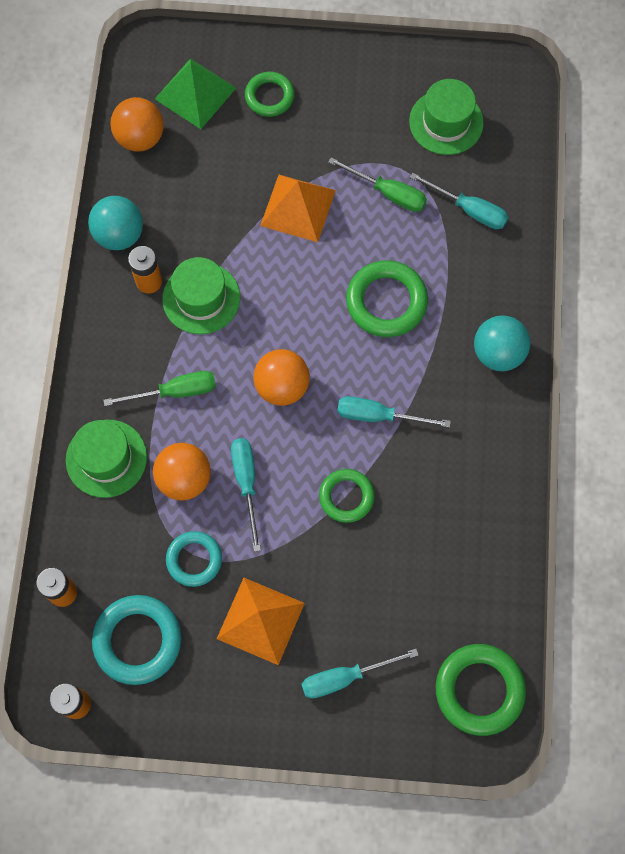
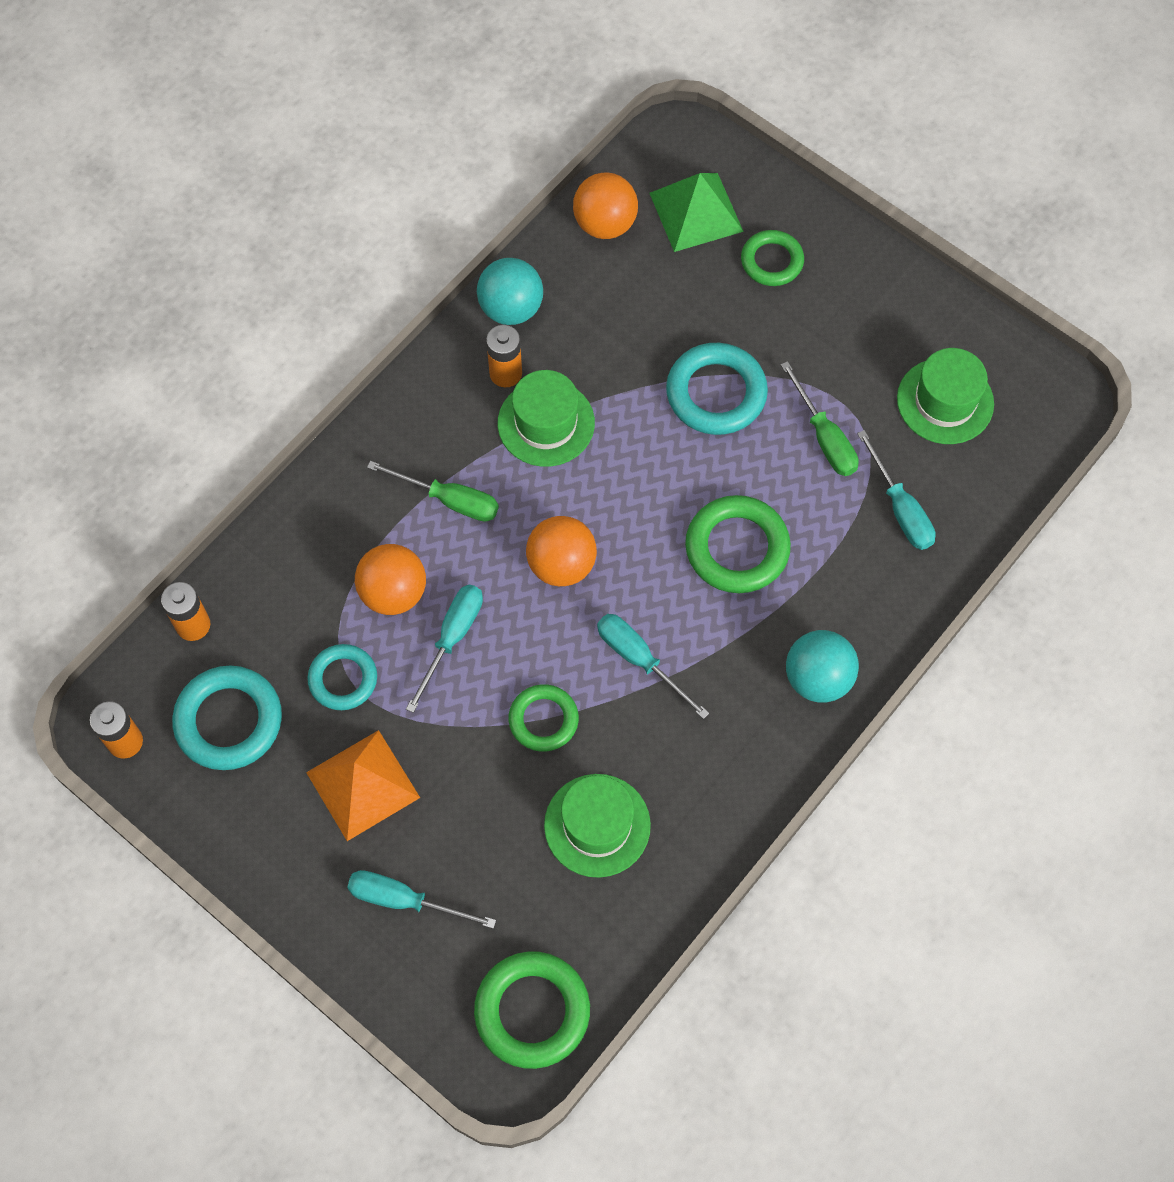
camera: 35 degrees right, 5 degrees down
green hat [66,420,147,498] -> green hat moved to [544,774,651,878]
orange pyramid [260,175,336,242] -> turquoise ring [666,343,768,435]

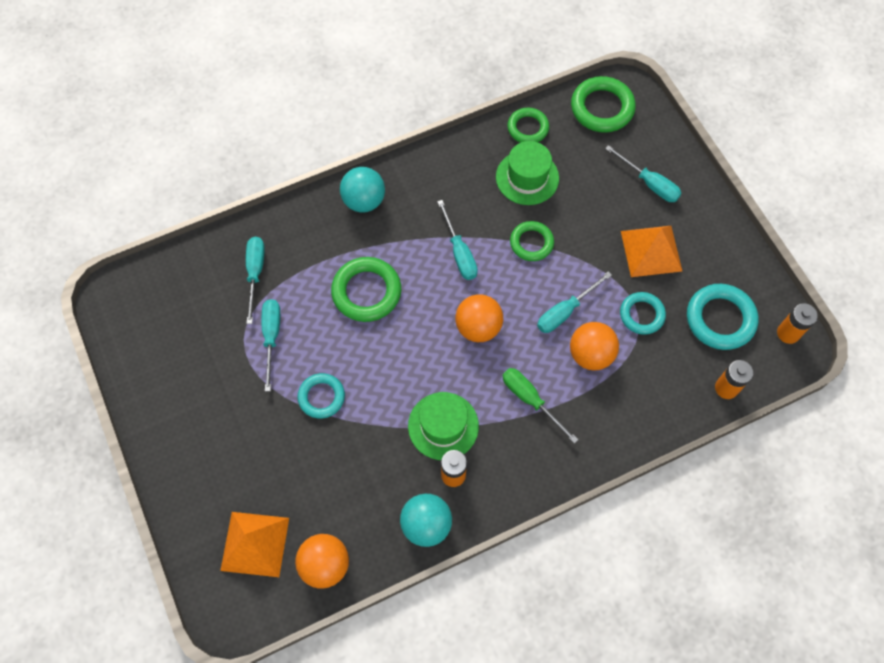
camera: 155 degrees left, 0 degrees up
green pyramid [649,173,744,252] -> orange pyramid [220,512,289,577]
turquoise ring [666,343,768,435] -> turquoise ring [298,373,345,419], size x0.64
green ring [741,230,804,286] -> green ring moved to [507,108,549,143]
green screwdriver [781,361,859,476] -> turquoise screwdriver [262,299,280,392]
green hat [897,348,994,444] -> none

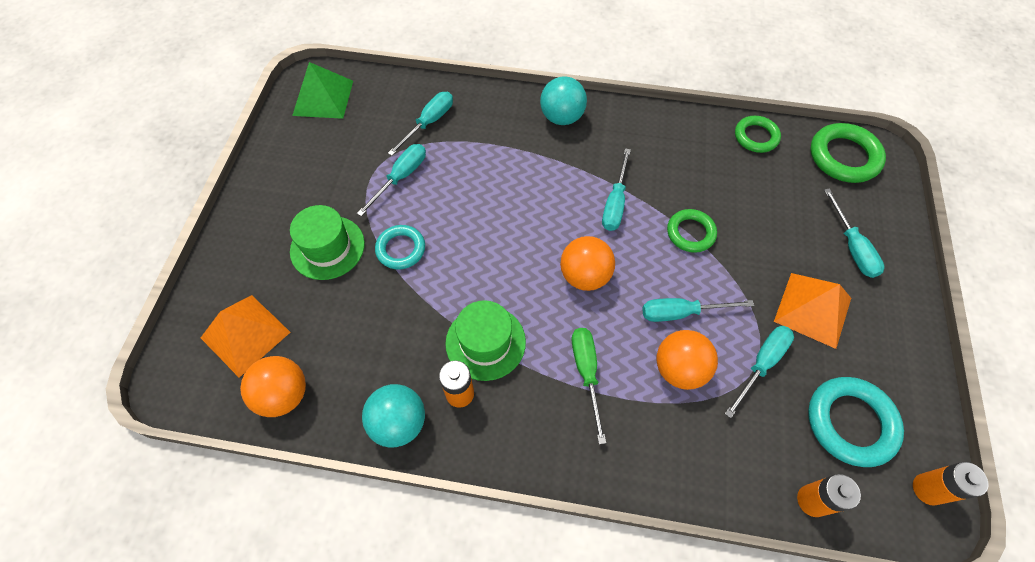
camera: 35 degrees right, 5 degrees down
green ring [331,257,401,322] -> none
green hat [496,141,559,205] -> green hat moved to [290,205,365,280]
turquoise ring [620,292,666,335] -> turquoise screwdriver [725,326,794,418]
none -> green pyramid [292,62,353,119]

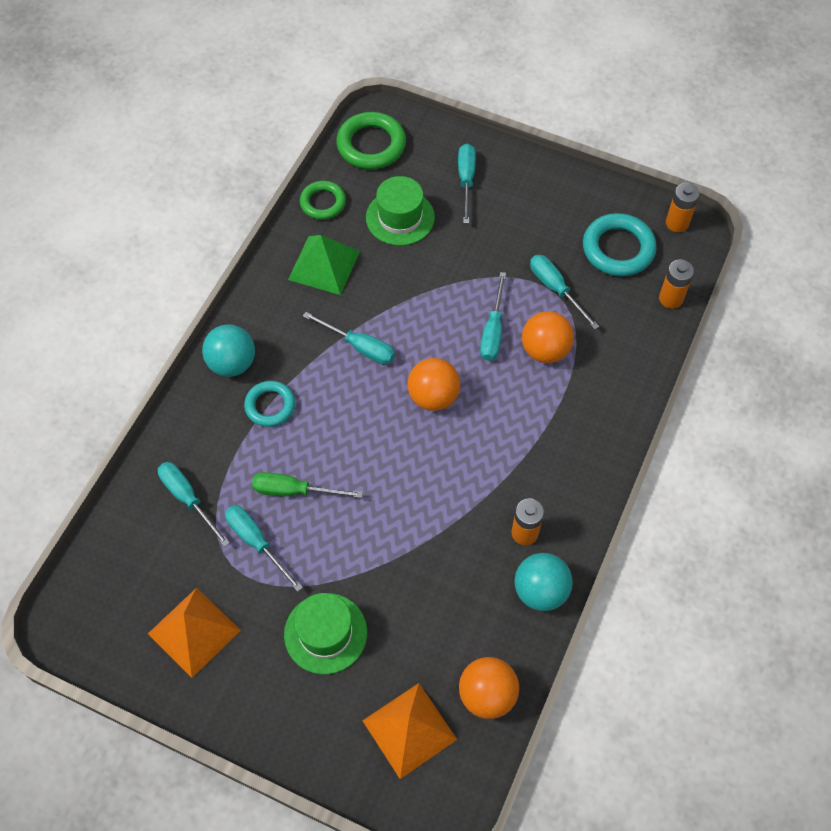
camera: 75 degrees left, 0 degrees up
green pyramid [292,62,353,119] -> green pyramid moved to [288,235,360,295]
turquoise ring [375,225,425,270] -> turquoise ring moved to [244,381,295,427]
green hat [445,300,526,381] -> green hat moved to [366,176,435,246]
green screwdriver [572,328,606,444] -> green screwdriver moved to [252,472,363,498]
green ring [667,209,717,253] -> none
orange pyramid [774,273,851,349] -> orange pyramid moved to [148,588,241,678]
turquoise screwdriver [824,188,885,278] -> turquoise screwdriver turned 90 degrees counterclockwise [458,144,476,224]

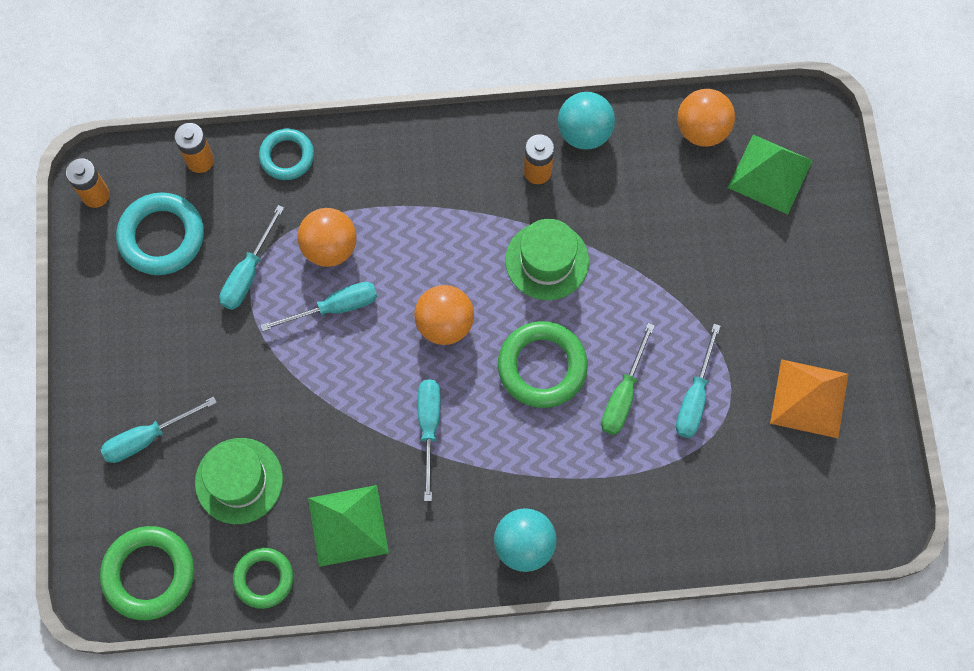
camera: 120 degrees left, 10 degrees up
turquoise screwdriver [158,462,230,547] -> none
turquoise ring [244,381,295,427] -> turquoise ring moved to [259,129,314,180]
green screwdriver [252,472,363,498] -> green screwdriver turned 45 degrees clockwise [601,323,655,435]
green hat [284,593,367,674] -> green hat moved to [505,219,589,300]
orange pyramid [362,683,457,779] -> green pyramid [728,135,813,214]
none -> green ring [498,321,588,408]

